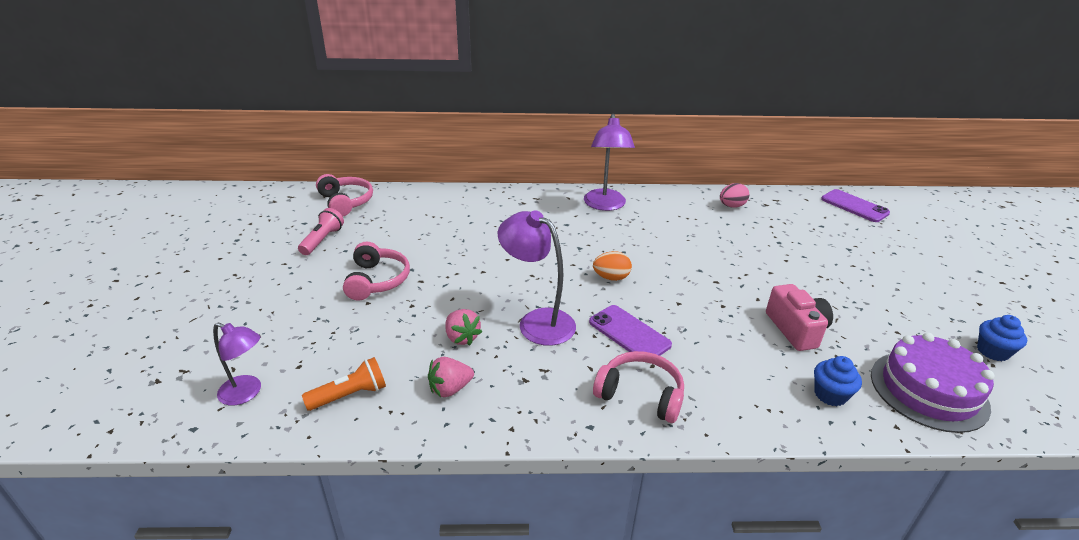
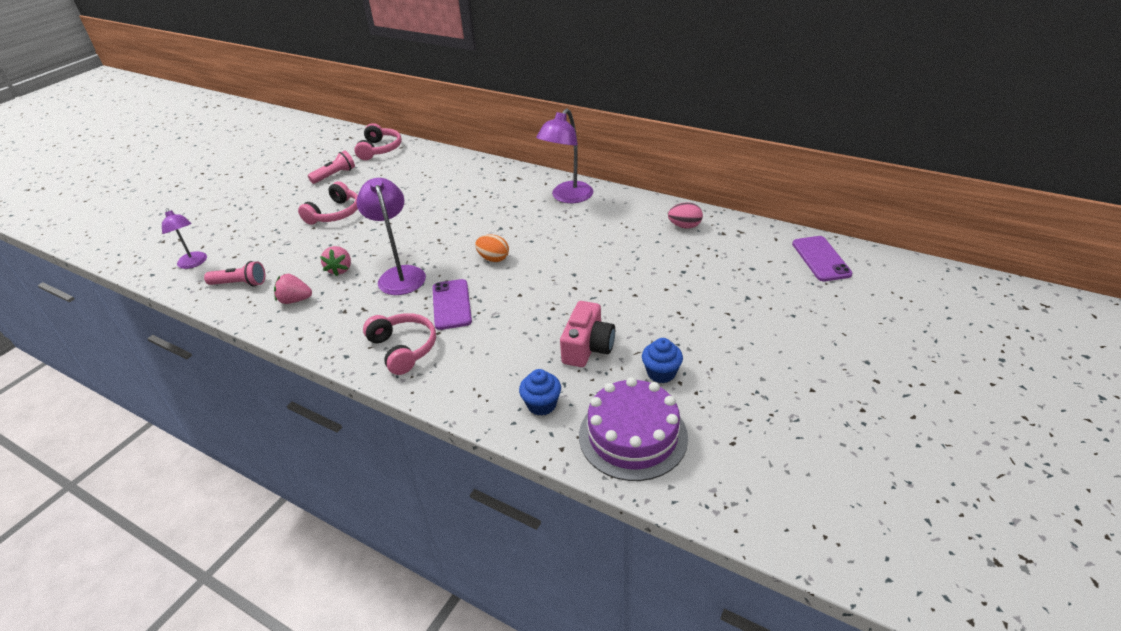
camera: 35 degrees right, 5 degrees up
orange flashlight [302,357,386,411] -> pink flashlight [204,261,265,286]
blue cupcake [977,315,1027,361] -> blue cupcake moved to [642,338,683,383]

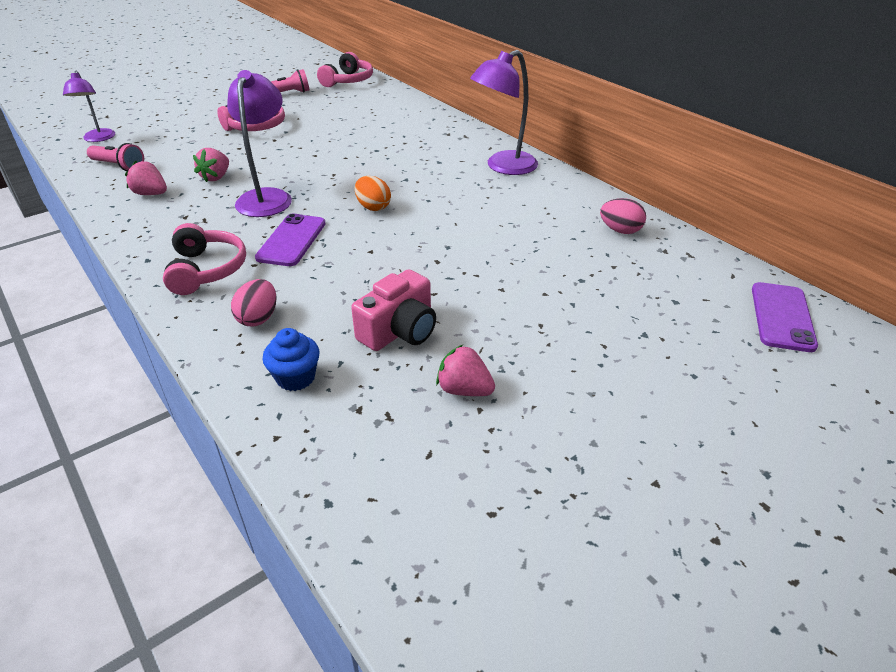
camera: 20 degrees right, 0 degrees up
purple cake [579,377,688,481] -> none
blue cupcake [642,338,683,383] -> pink strawberry [436,345,495,396]
none -> pink egg [231,279,277,326]

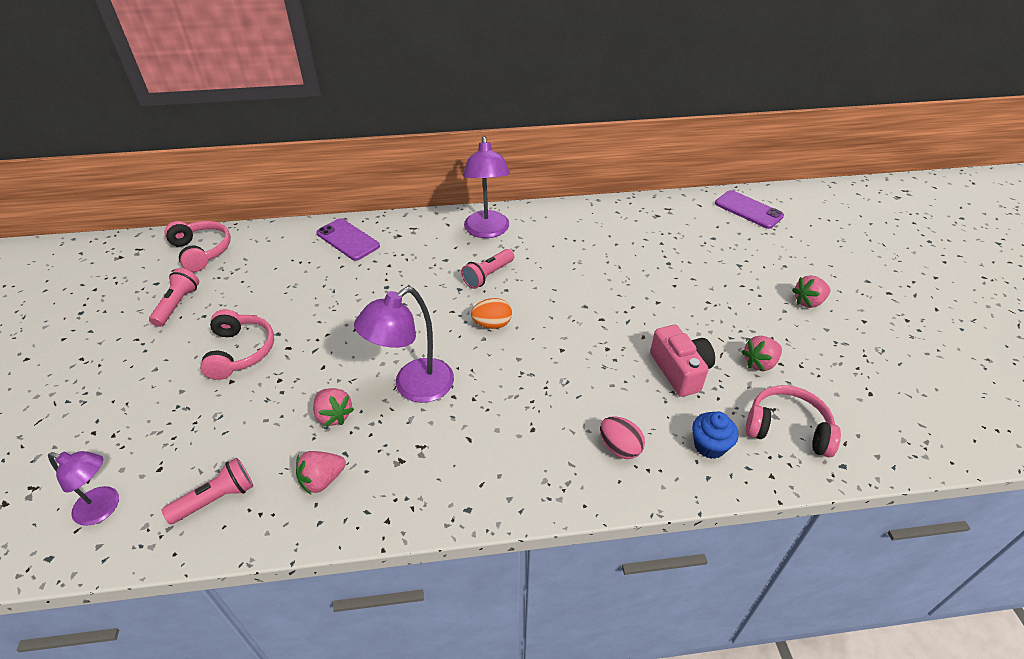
camera: 60 degrees left, 5 degrees up
pink headphones [163,223,246,295] -> pink headphones moved to [746,385,841,457]
purple lamp [227,70,292,217] -> purple lamp turned 75 degrees counterclockwise [354,287,454,403]
purple phone [255,214,326,266] -> purple phone moved to [316,218,380,261]
pink egg [600,198,646,234] -> none
none -> pink flashlight [461,249,514,289]
none -> pink strawberry [792,275,830,308]

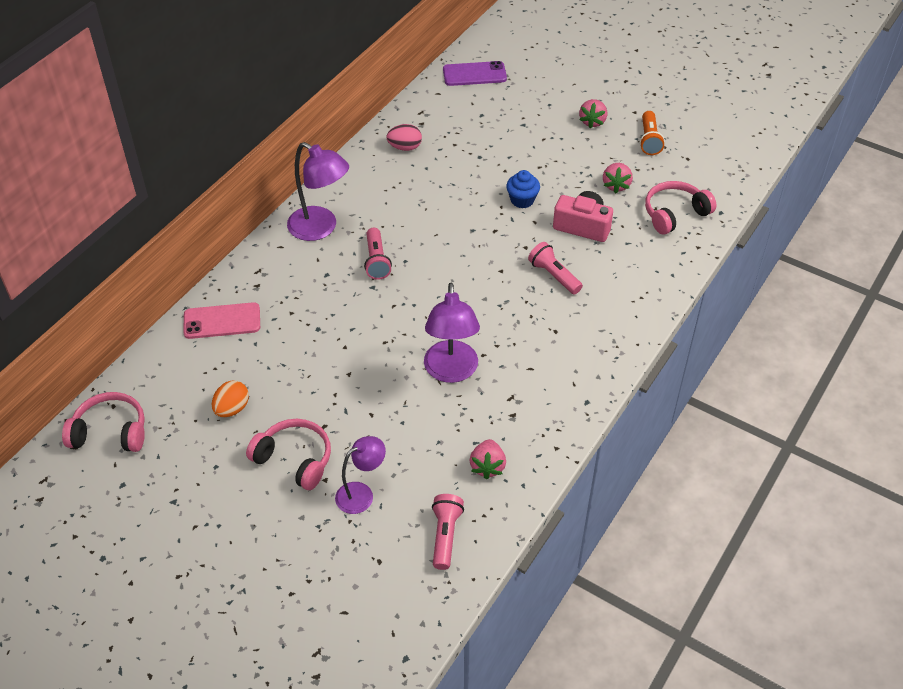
camera: 50 degrees left, 5 degrees up
purple lamp [48,451,119,526] -> purple lamp moved to [335,436,386,514]
pink flashlight [149,268,199,327] -> pink flashlight moved to [528,242,583,294]
pink strawberry [313,388,354,427] -> none
purple phone [316,218,380,261] -> pink phone [183,302,260,339]
orange egg [471,298,512,329] -> orange egg moved to [212,380,249,417]
pink egg [600,416,645,459] -> pink egg moved to [386,124,422,151]
blue cupcake [692,412,738,459] -> blue cupcake moved to [506,170,540,208]
none -> orange flashlight [640,111,665,155]

